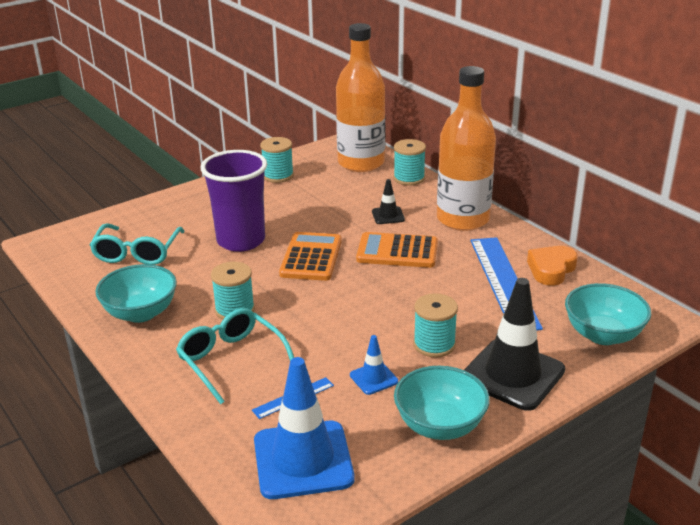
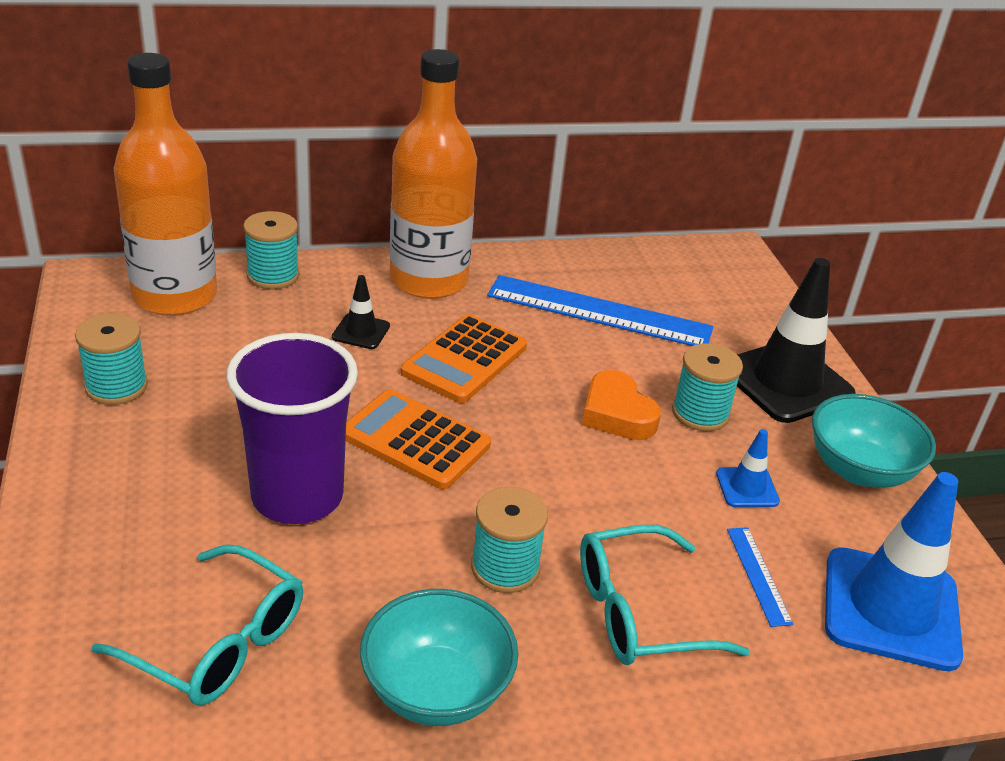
camera: 70 degrees left, 5 degrees up
orange heart [527,246,578,286] -> orange heart moved to [582,370,661,440]
turquoise bowl [565,283,651,345] -> none

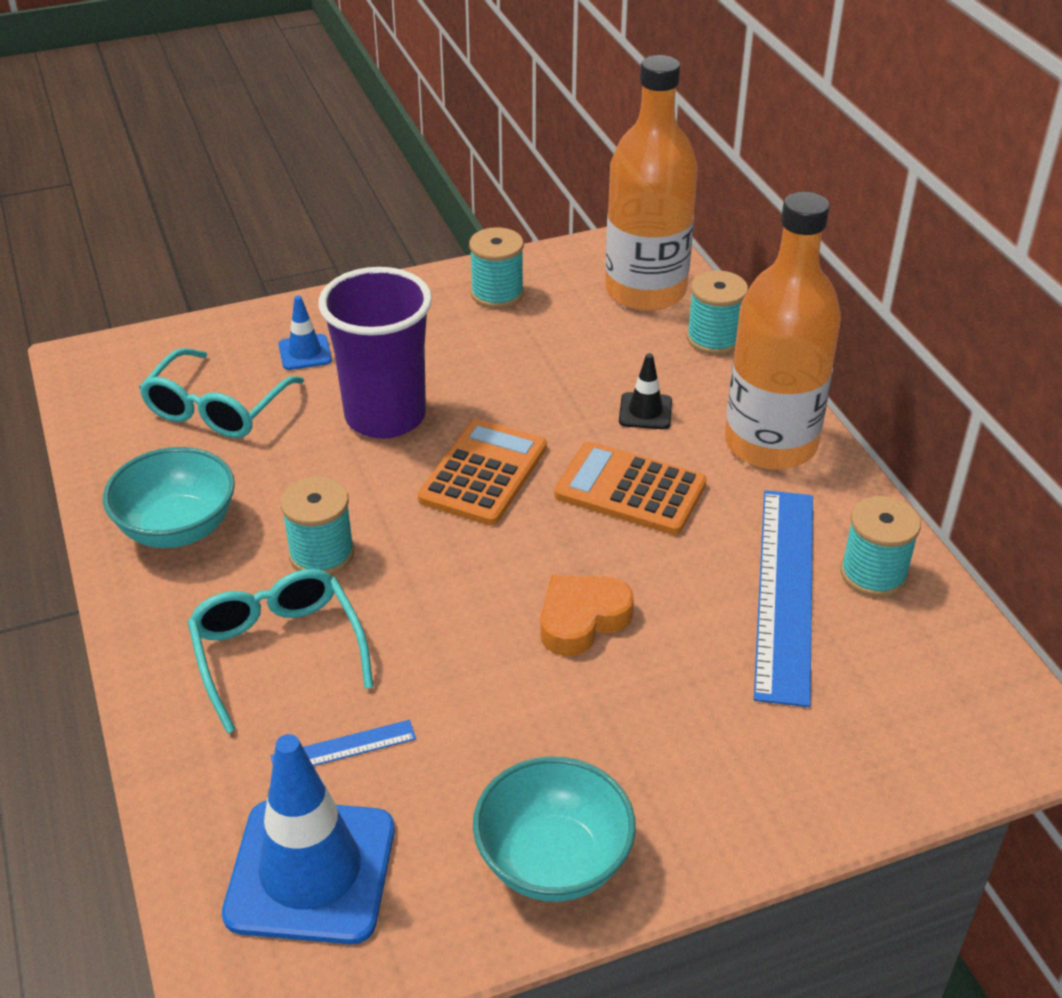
camera: 85 degrees right, 5 degrees up
turquoise spool [672,343,743,432] -> turquoise spool moved to [840,496,921,597]
blue traffic cone [716,429,780,507] -> blue traffic cone moved to [279,296,332,370]
black traffic cone [737,258,856,423] -> none

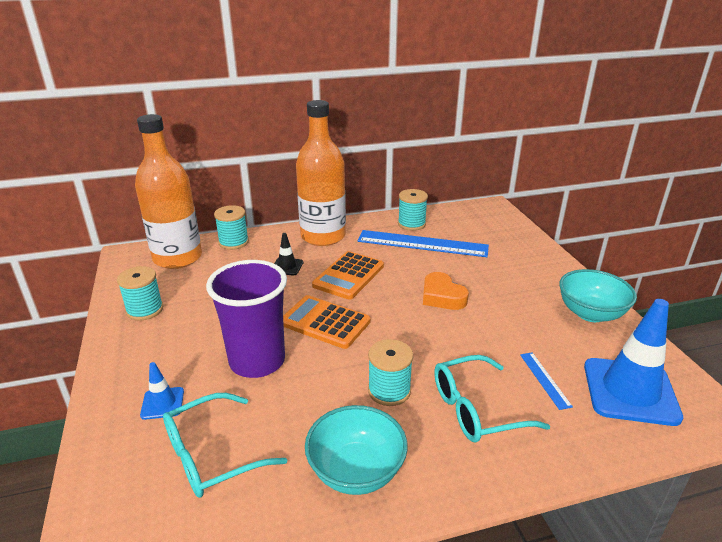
camera: 85 degrees left, 10 degrees down
turquoise glasses [139,348,304,438] -> turquoise glasses turned 120 degrees clockwise [163,393,287,498]

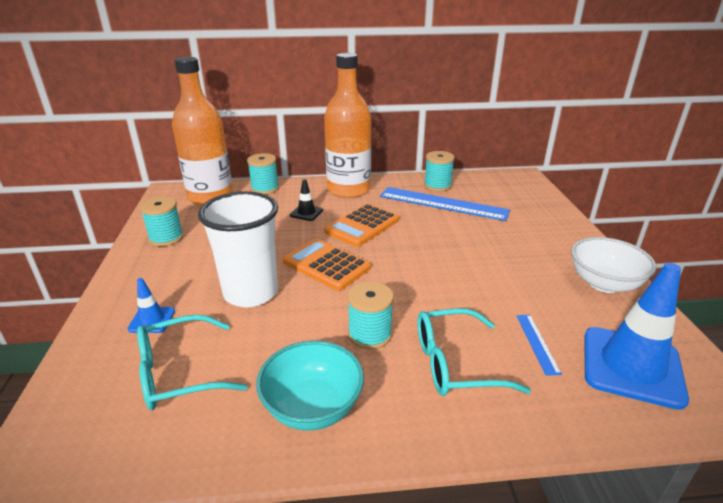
camera: 10 degrees right, 0 degrees up
purple cup [206,260,287,378] -> white cup [198,191,278,307]
orange heart [423,272,469,310] -> none
turquoise bowl [559,269,637,322] -> white bowl [571,237,656,293]

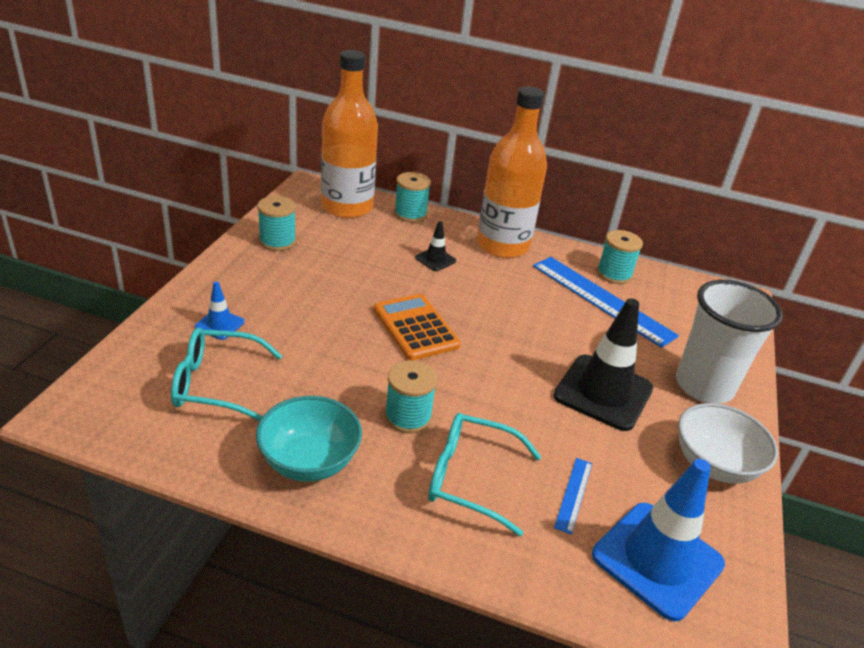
camera: 20 degrees right, 5 degrees up
white cup [198,191,278,307] -> white cup moved to [676,280,783,404]
orange calculator [324,204,399,247] -> none
none -> black traffic cone [553,298,653,431]

